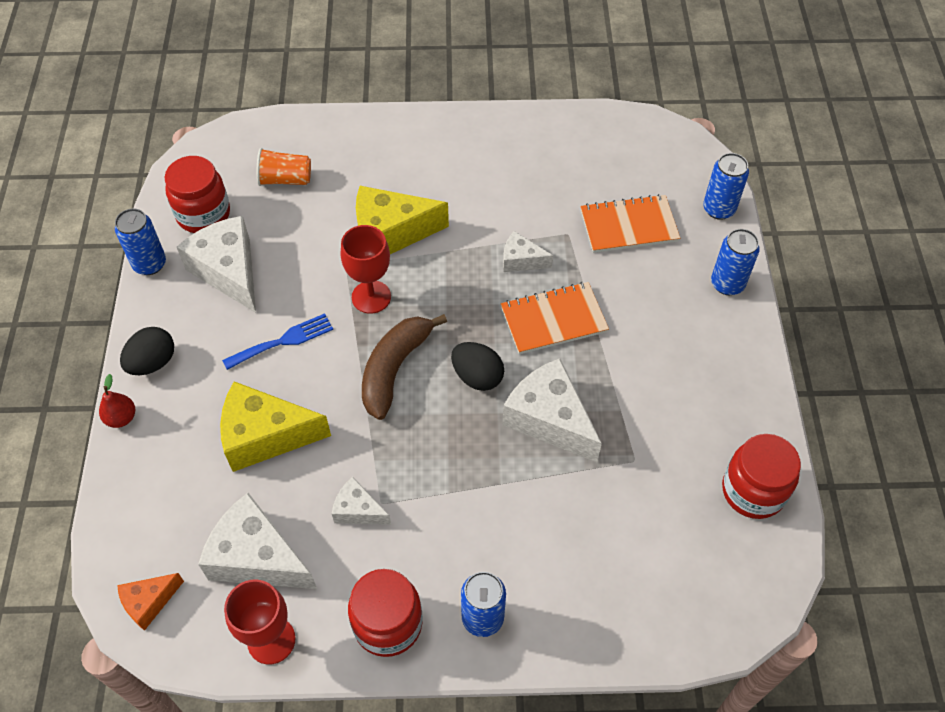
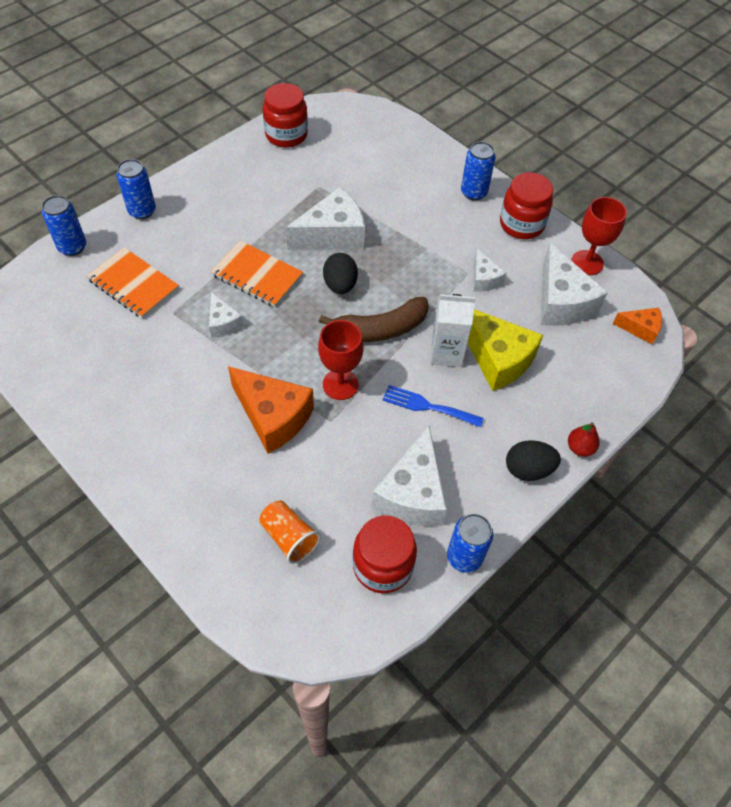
camera: 135 degrees left, 0 degrees up
yellow cheese [356,186,449,254] -> orange cheese [228,366,314,454]
white cheese [502,358,602,462] -> white cheese turned 120 degrees counterclockwise [286,187,365,250]
none -> white carton [430,294,476,367]

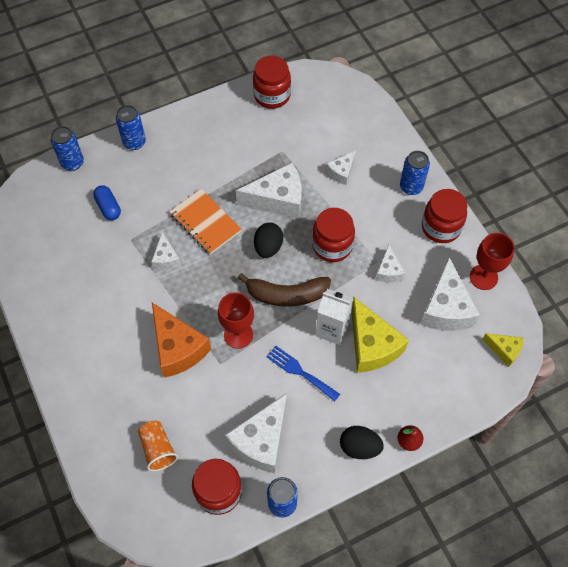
camera: 20 degrees right, 5 degrees up
orange notebook [87,247,179,319] -> blue capsule [93,185,121,220]
orange cheese [613,308,662,344] -> yellow cheese [482,333,524,367]
none -> red jar [312,208,355,262]
none -> white cheese [326,151,356,185]

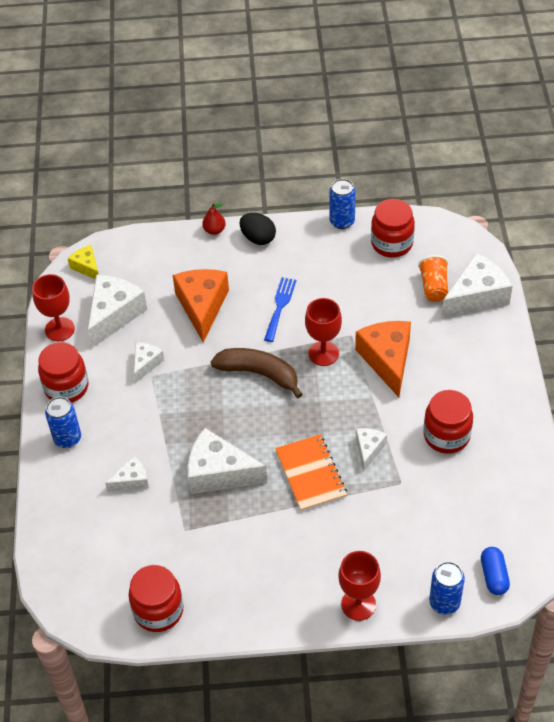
camera: 155 degrees left, 10 degrees down
blue capsule [93,185,121,220] -> blue capsule moved to [481,547,510,595]
blue can [116,105,146,150] -> red goblet [338,551,381,621]
white cheese [225,393,287,473] -> white cheese moved to [442,253,513,318]
black egg [254,222,283,258] -> none
blue fork [266,346,340,401] -> blue fork turned 135 degrees counterclockwise [264,277,296,342]
red jar [312,208,355,262] -> red jar moved to [423,390,473,454]
white carton [316,289,354,345] -> none
yellow cheese [351,296,409,373] -> orange cheese [173,269,229,342]

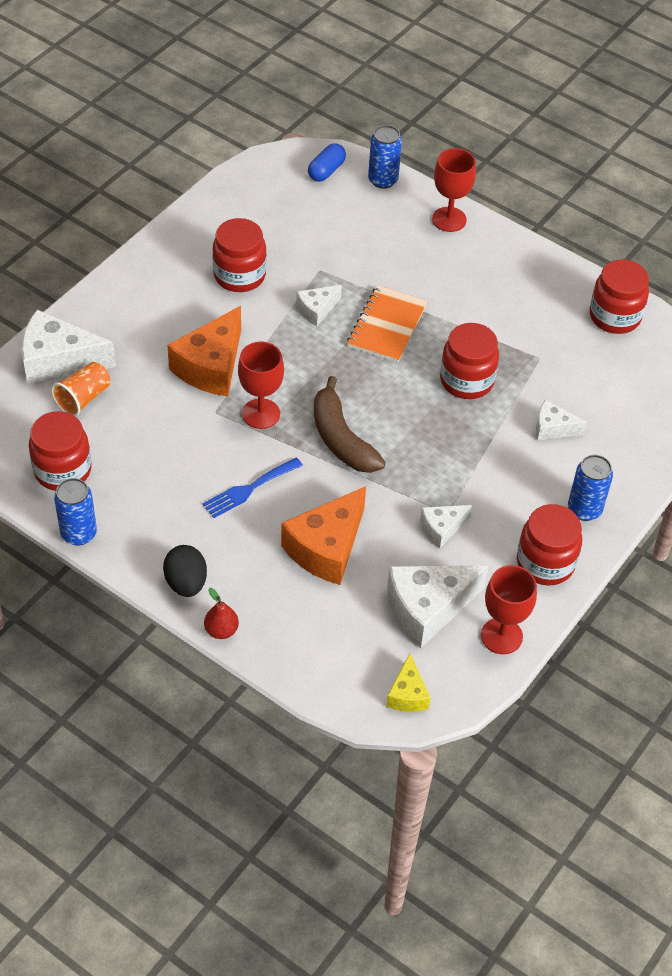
camera: 145 degrees left, 0 degrees up
white cheese [187,428,267,494] -> red jar [440,323,499,399]

